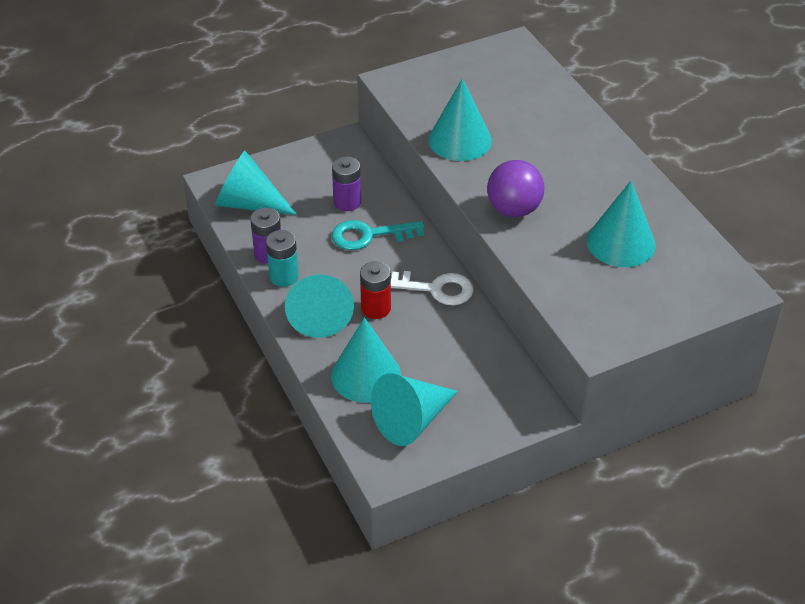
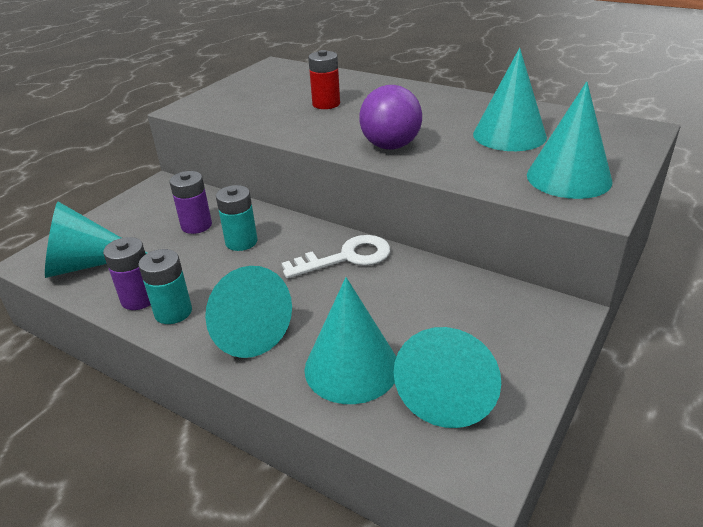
camera: 30 degrees left, 10 degrees down
turquoise key [332,220,424,250] -> turquoise battery [216,185,258,251]
red battery [360,261,391,319] -> red battery moved to [308,50,340,109]
turquoise cone [428,78,492,161] -> turquoise cone moved to [527,81,612,199]

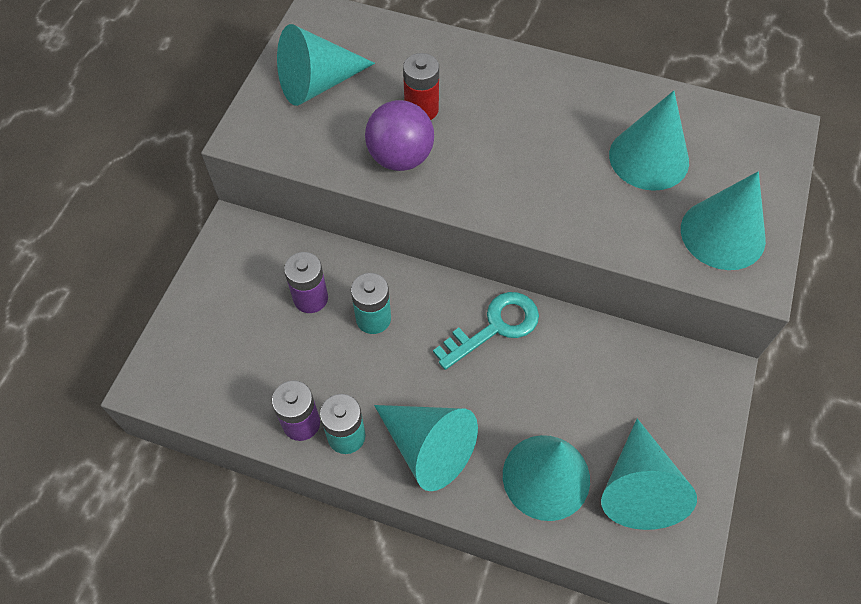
camera: 15 degrees left, 25 degrees up
turquoise cone [45,202,147,278] -> turquoise cone moved to [277,24,375,106]
white key [282,235,390,279] -> turquoise key [433,292,539,370]
purple ball [359,85,422,149] -> purple ball moved to [365,100,434,171]

